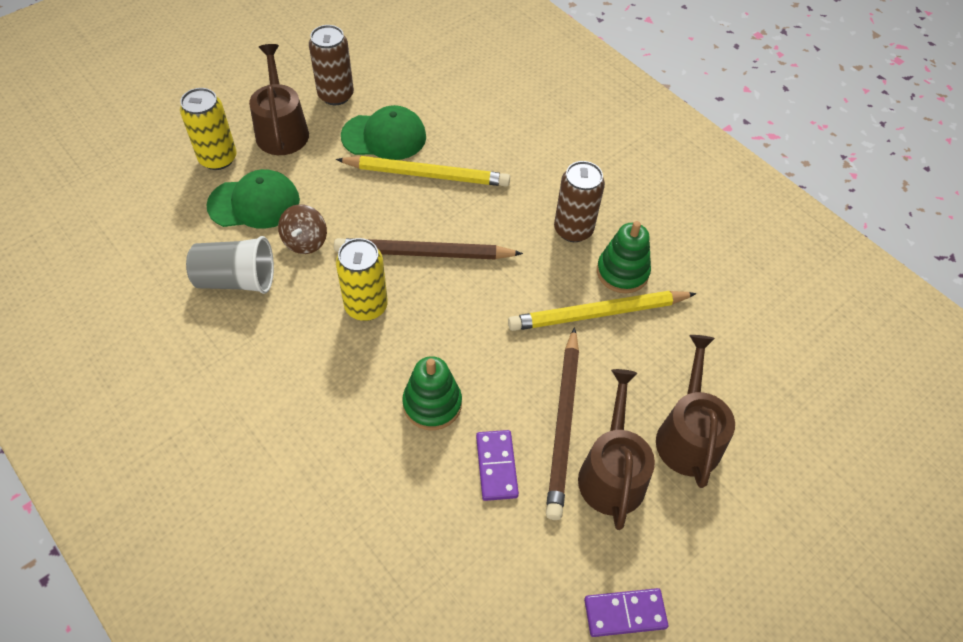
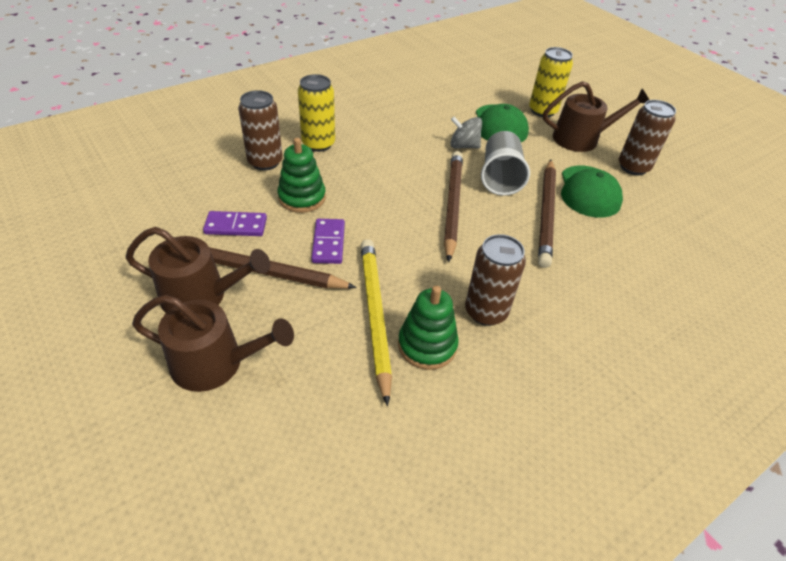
camera: 95 degrees right, 10 degrees down
grey cup [186,236,274,294] -> grey cup moved to [481,131,530,196]
brown spinning top [278,204,327,254] -> grey spinning top [450,117,482,149]
yellow pencil [336,156,510,187] -> brown pencil [538,159,556,268]
yellow can [336,238,388,321] -> yellow can moved to [298,74,335,152]
purple domino [584,588,668,637] -> purple domino moved to [311,219,345,264]
none -> brown can [238,90,283,170]

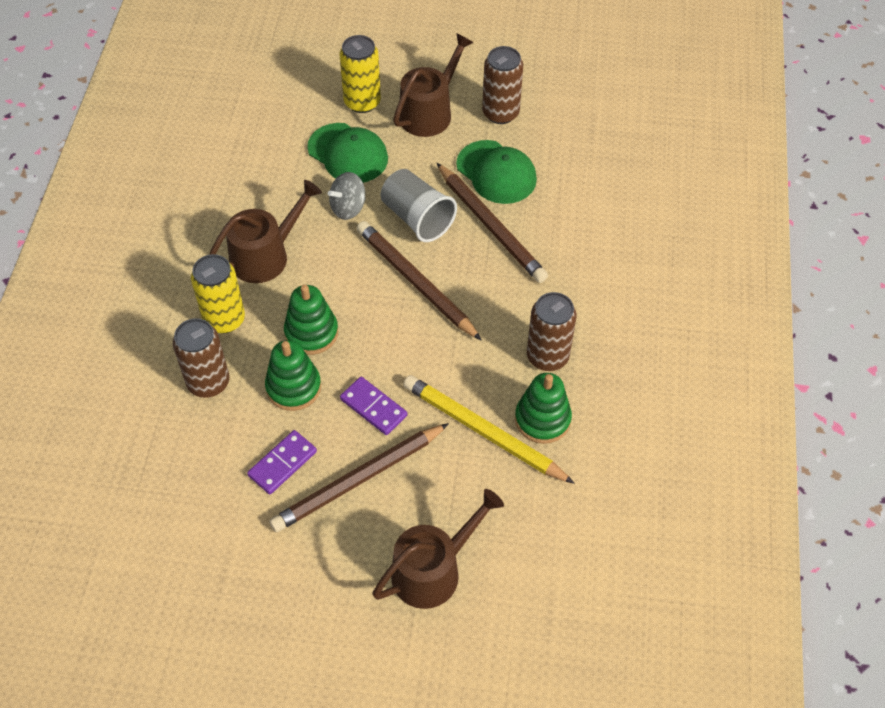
camera: 45 degrees left, 10 degrees up
brown watering can [126,227,270,313] -> brown watering can moved to [209,180,322,283]
none -> green stacking toy [284,285,338,355]

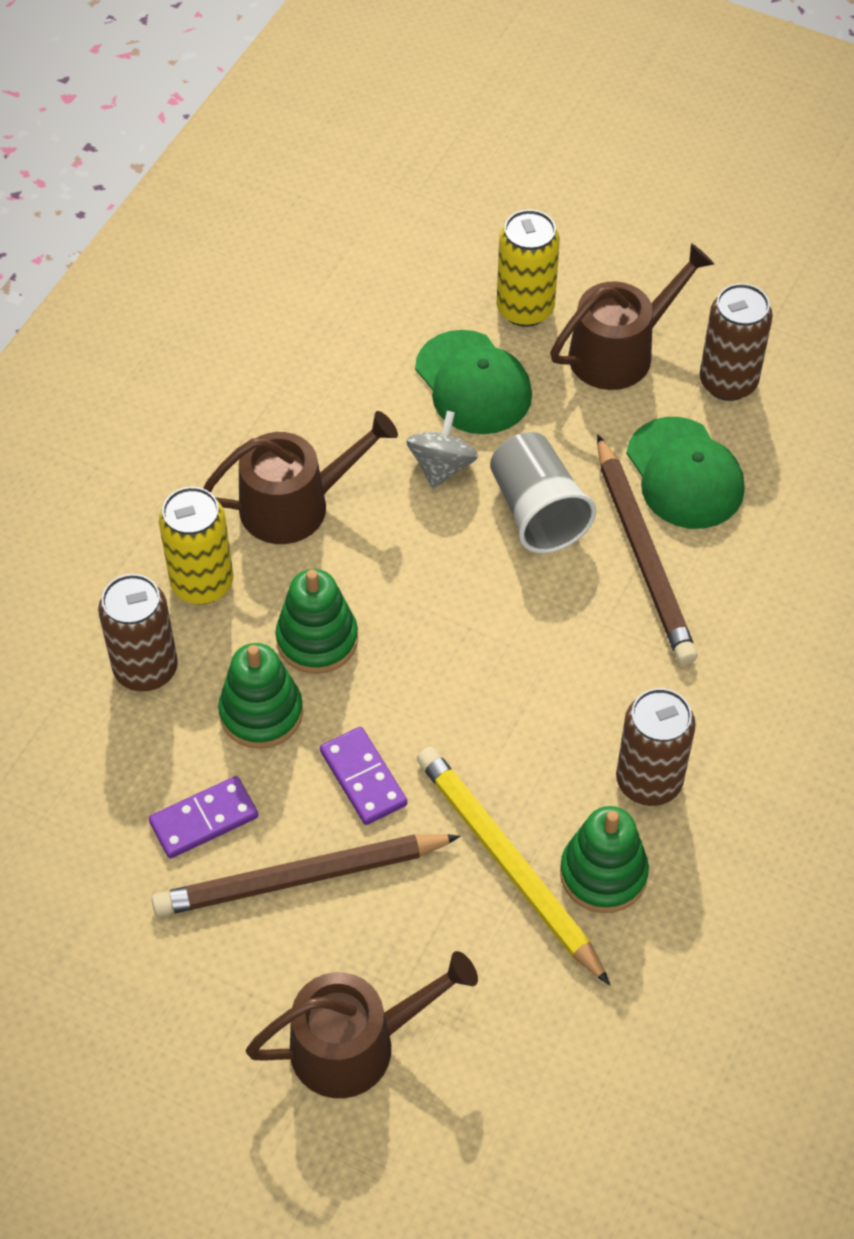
camera: 20 degrees right, 0 degrees up
grey spinning top [328,172,366,220] -> grey spinning top turned 120 degrees clockwise [406,411,478,489]
brown pencil [356,221,482,341] -> none

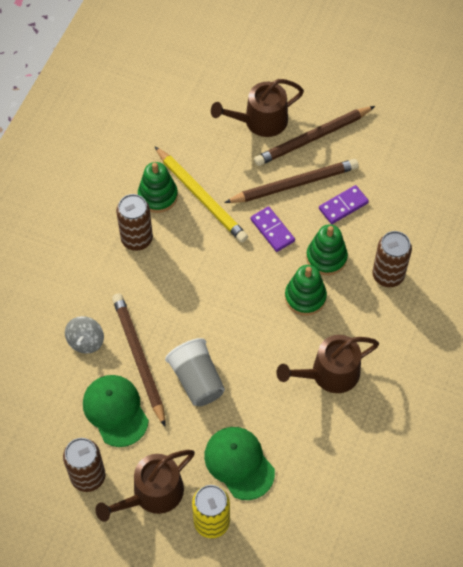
camera: 175 degrees right, 5 degrees up
yellow can [159,487,233,604] -> none
grey spinning top [406,411,478,489] -> grey spinning top moved to [65,316,104,354]
none -> brown pencil [254,106,375,166]

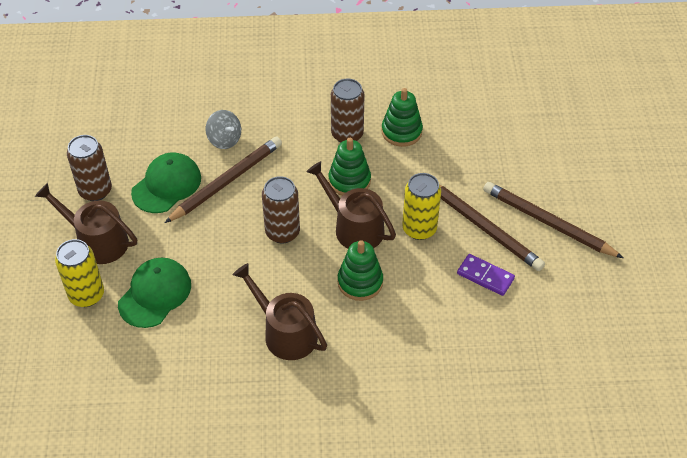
camera: 65 degrees right, 10 degrees down
grey spinning top [65,316,104,354] -> grey spinning top turned 120 degrees counterclockwise [206,110,241,149]
yellow pencil [154,146,248,243] -> none
grey cup [165,338,225,406] -> none
brown watering can [211,79,304,137] -> brown watering can moved to [306,161,396,249]
purple domino [250,206,295,252] -> yellow can [402,173,441,240]
green stacking toy [306,224,348,275] -> green stacking toy moved to [328,138,371,196]
brown can [372,231,412,287] -> brown can moved to [262,176,300,244]

